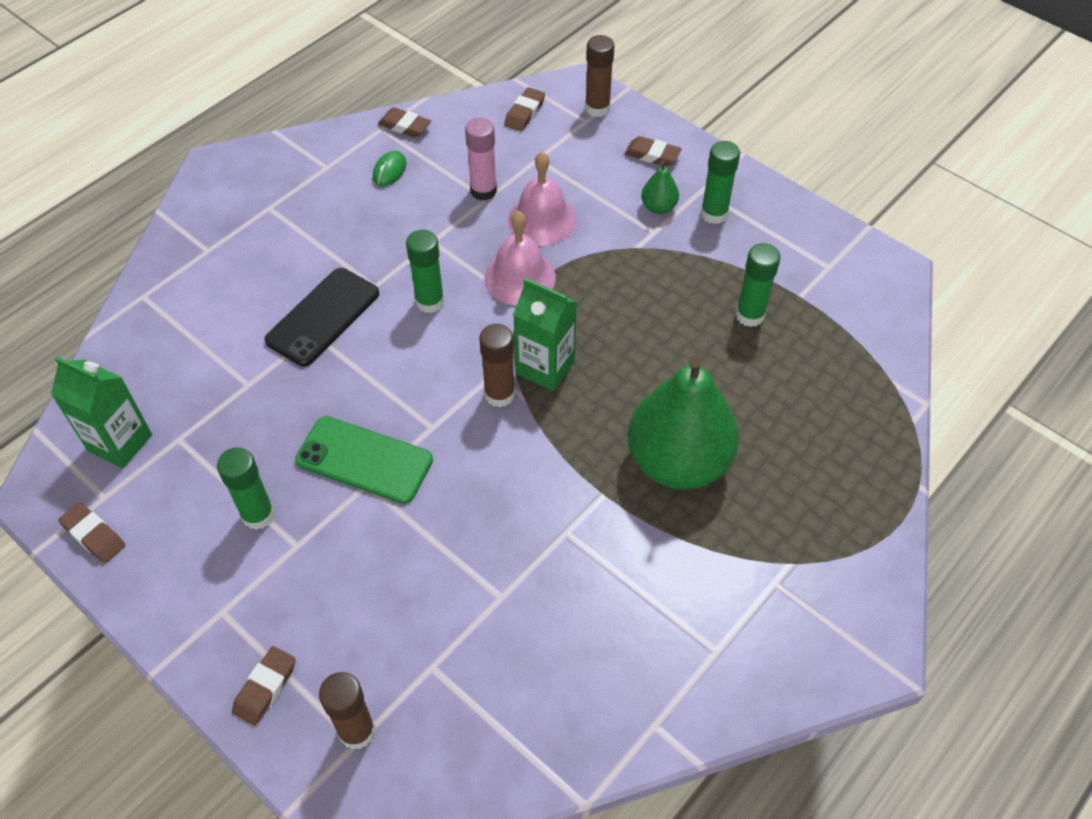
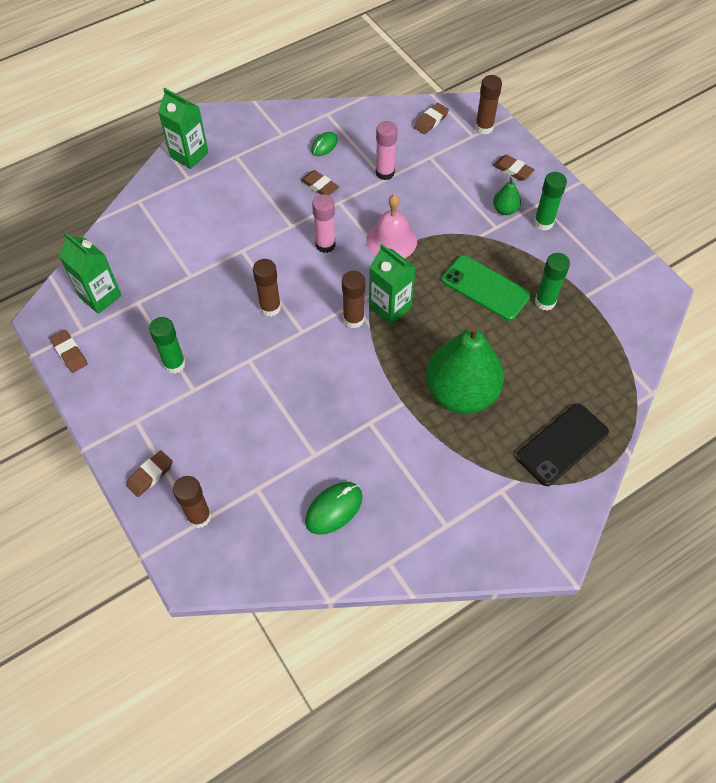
camera: 15 degrees right, 5 degrees up
black phone [265,268,379,366] -> black phone moved to [516,404,609,486]
green phone [295,416,433,504] -> green phone moved to [442,255,531,321]
brown eraser [378,107,431,138] -> brown eraser moved to [301,170,339,196]
green glue stick [406,230,444,313] -> pink glue stick [312,194,335,253]
pink bell [508,152,577,246] -> none
none -> green carton [158,88,209,169]
none -> brown glue stick [253,259,281,317]
none -> green mouse [305,482,363,535]

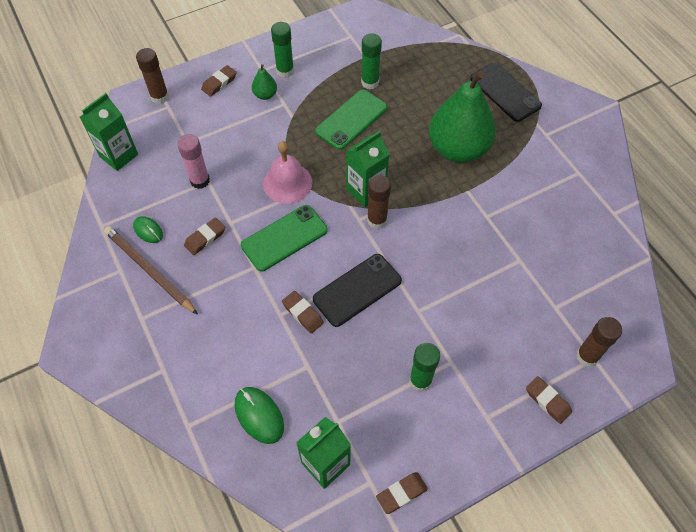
camera: 85 degrees left, 0 degrees up
green carton [158,88,209,169] -> green carton moved to [80,93,138,171]
brown glue stick [253,259,281,317] -> black phone [313,254,402,327]
green mouse [305,482,363,535] -> green mouse moved to [235,387,284,444]
pink glue stick [312,194,335,253] -> green phone [241,205,328,271]
brown eraser [414,103,449,134] -> brown eraser moved to [282,291,324,333]
none -> brown pencil [104,226,198,315]

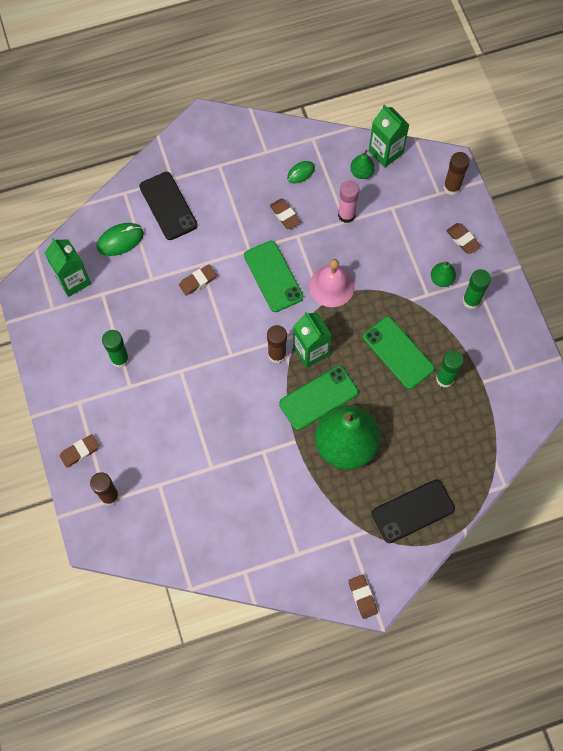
camera: 100 degrees right, 10 degrees up
brown pencil [104,226,198,315] -> none
black phone [313,254,402,327] -> black phone moved to [139,172,198,240]
brown eraser [376,472,428,514] -> brown eraser moved to [349,575,378,619]
none -> green phone [279,366,358,430]
none -> green pear [350,150,375,179]

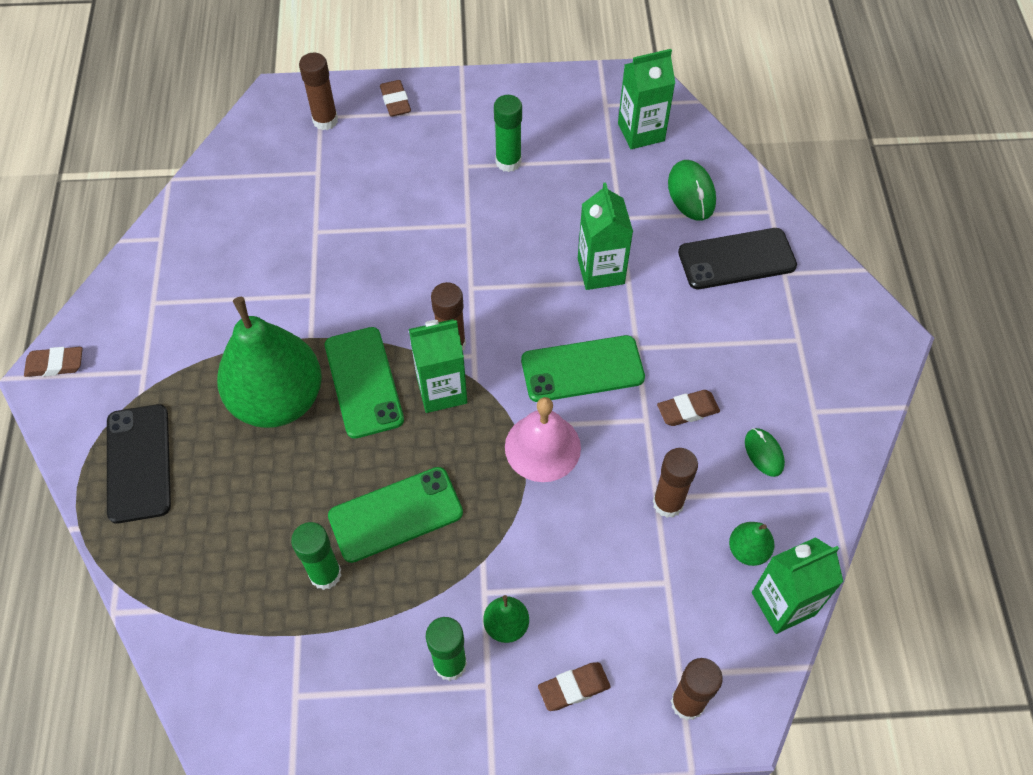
camera: 105 degrees right, 10 degrees down
brown eraser [179,264,217,296] -> green carton [578,182,633,290]
pink glue stick [338,180,359,223] -> brown glue stick [653,448,698,518]

